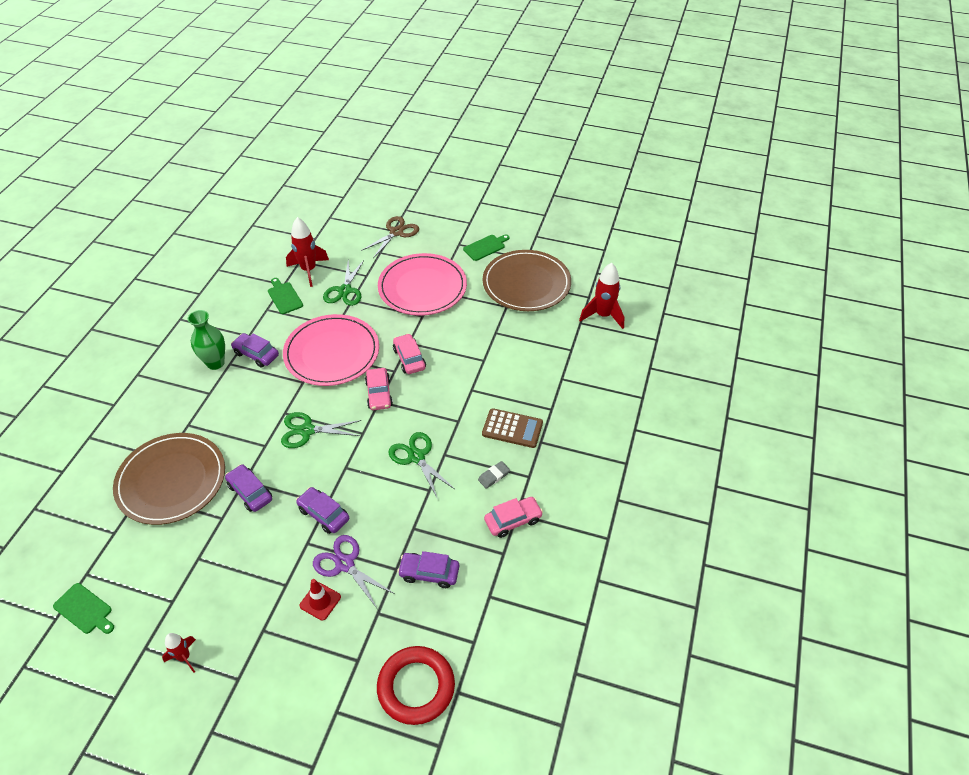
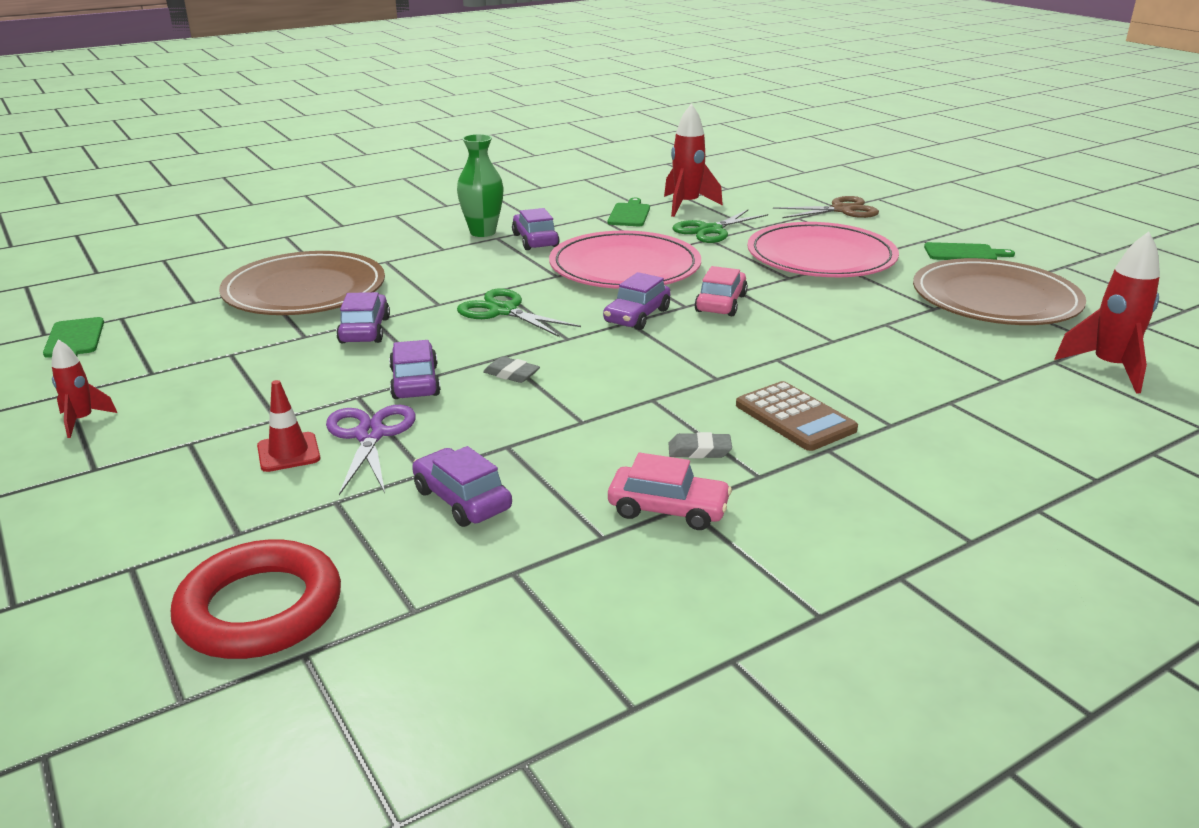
camera: 40 degrees right, 20 degrees down
pink car [365,368,393,410] -> purple car [603,272,671,330]
green scissors [388,432,456,499] -> none
none -> grey eraser [483,356,540,383]

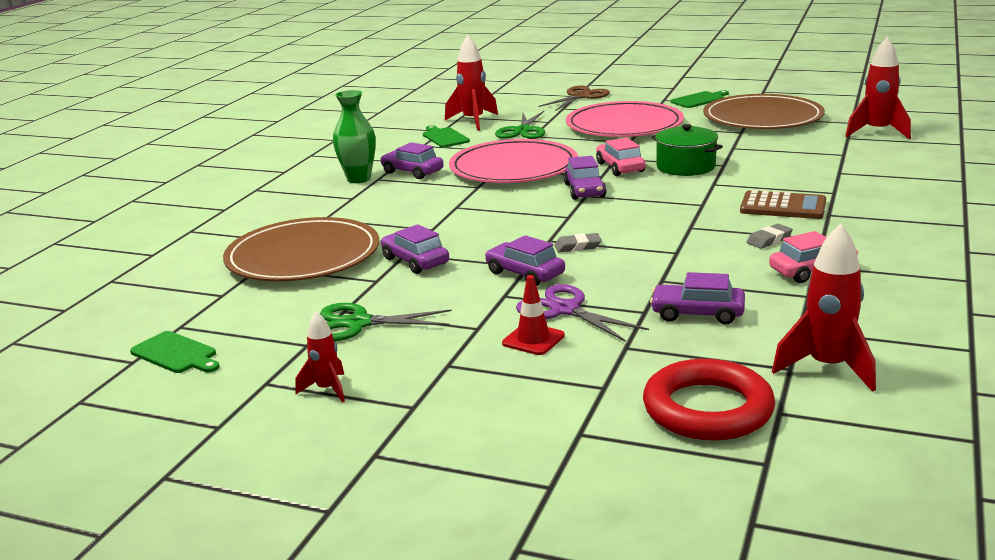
camera: 35 degrees left, 5 degrees down
green scissors [457,289,581,337] -> green scissors moved to [320,303,451,341]
none -> green pot [652,124,723,176]
none -> red rocket [772,223,876,392]

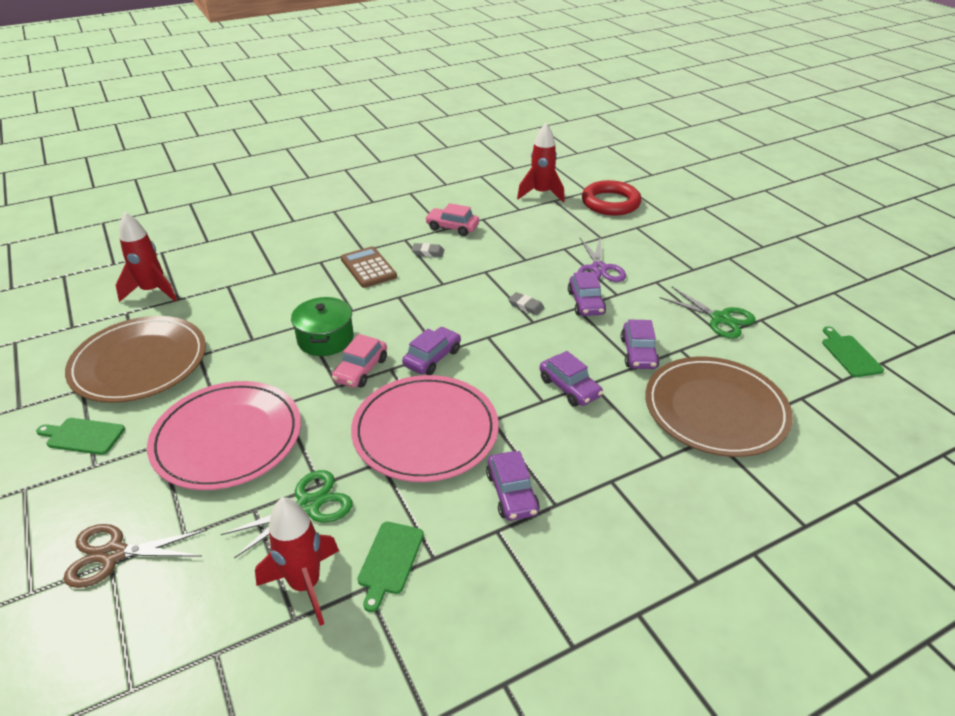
camera: 140 degrees left, 15 degrees up
red rocket [296,311,345,403] -> none
green vase [333,90,376,183] -> none
red traffic cone [502,275,565,355] -> none
purple car [650,272,745,324] -> purple car moved to [540,351,603,407]

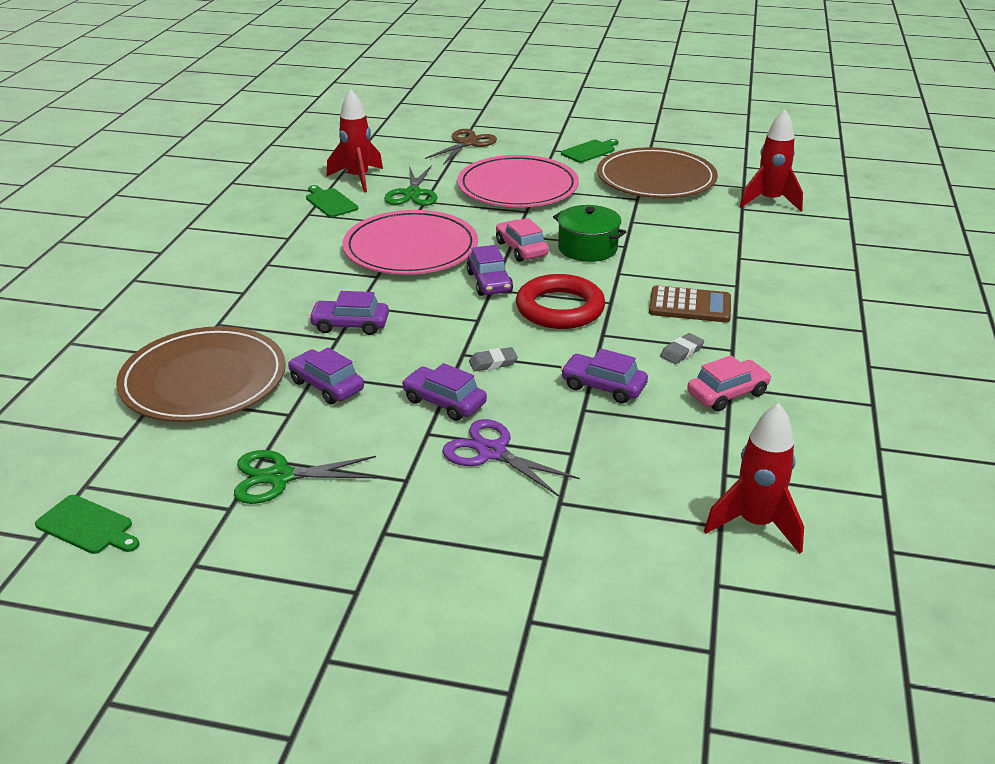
camera: 130 degrees right, 5 degrees down
purple car [486,451,540,521] -> purple car moved to [561,349,648,403]
red ring [582,180,642,216] -> red ring moved to [516,274,605,329]

